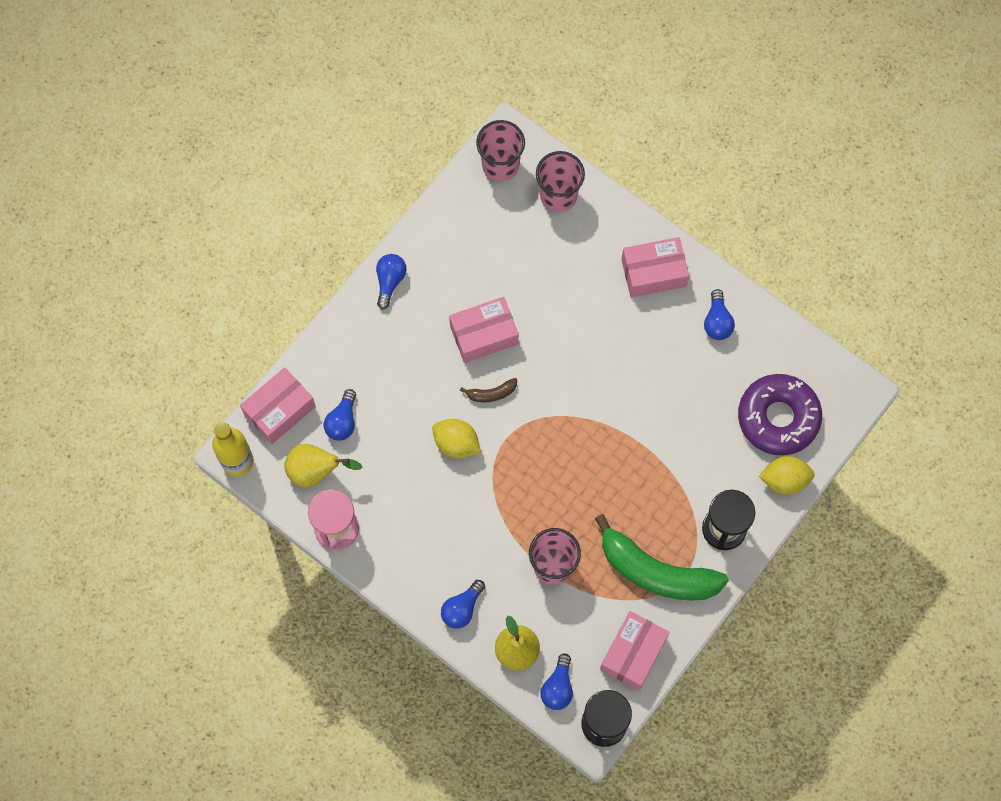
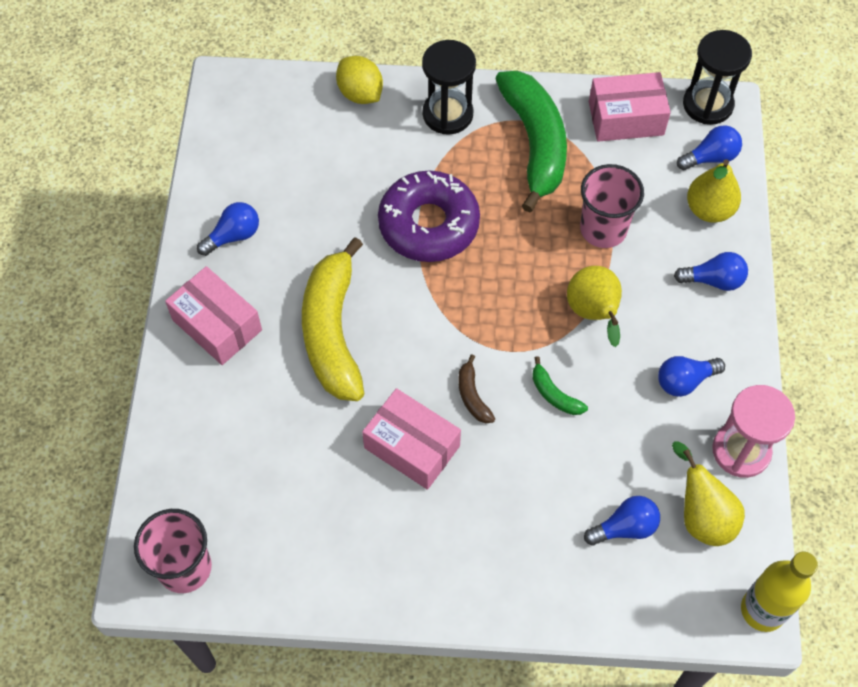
camera: 125 degrees left, 10 degrees down
pink box [240,367,316,444] -> none
blue light bulb [376,254,407,310] -> blue light bulb moved to [658,356,725,397]
yellow lemon [432,419,481,458] -> green banana [533,356,588,415]
brown banana [460,378,517,402] -> brown banana turned 150 degrees counterclockwise [458,354,495,423]
pink cup [536,151,585,212] -> none
purple donut [738,374,822,455] -> purple donut moved to [378,171,480,262]
none -> yellow banana [302,237,364,401]
none -> yellow pear [567,266,622,347]

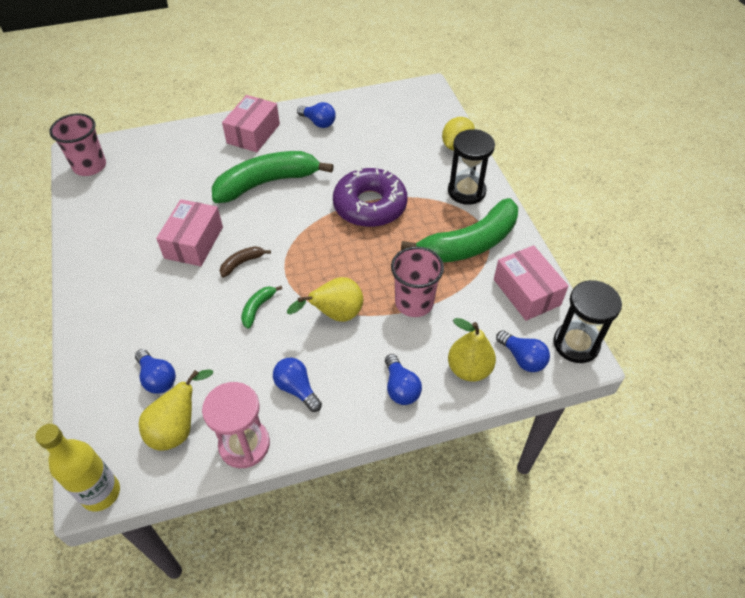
camera: 70 degrees right, 10 degrees down
yellow banana [302,237,364,401] -> green banana [212,151,334,203]

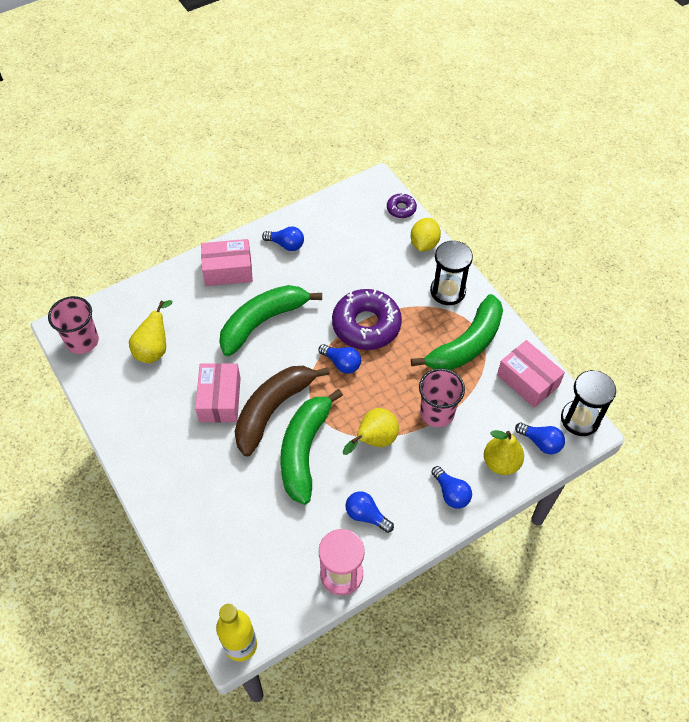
camera: 15 degrees left, 5 degrees up
blue light bulb [135,349,176,394] -> blue light bulb moved to [319,344,361,374]
yellow pear [139,370,213,451] -> yellow pear moved to [129,300,173,363]
brown banana [220,246,271,277] -> brown banana [235,366,330,456], size x2.42
pink box [222,95,280,152] -> pink box turned 75 degrees clockwise [201,239,253,286]
green banana [241,286,282,329] -> green banana [280,389,343,505], size x2.42
none -> purple donut [387,193,417,218]

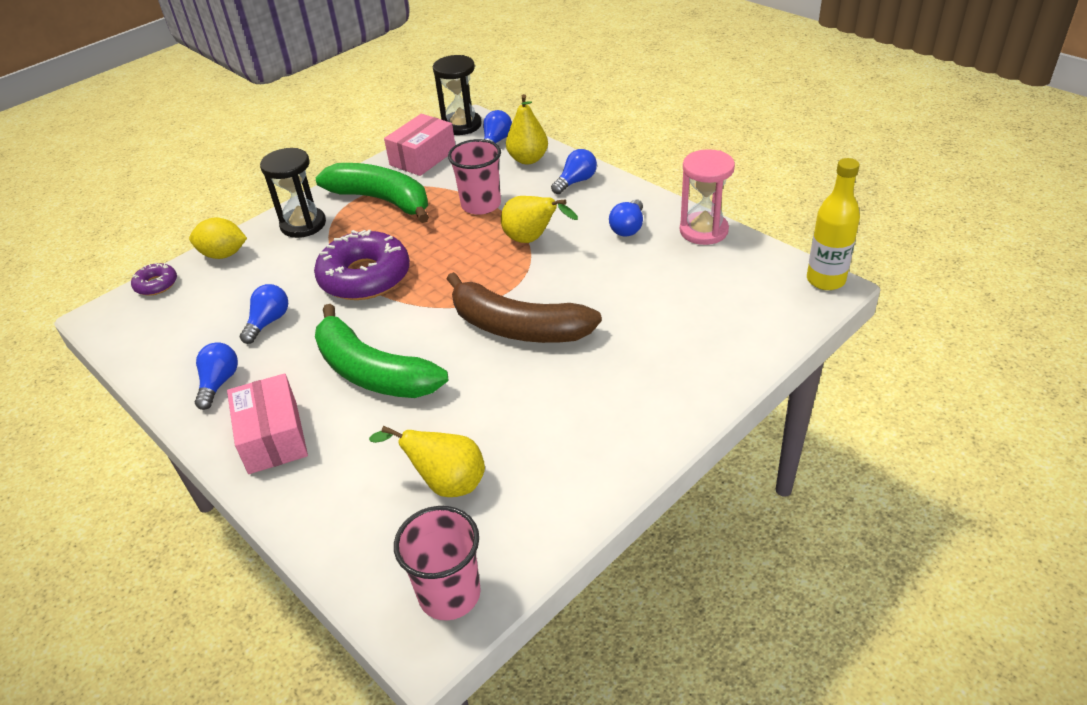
camera: 100 degrees left, 15 degrees down
pink box [195,363,241,422] -> none
green banana [280,389,343,505] -> none
blue light bulb [319,344,361,374] -> blue light bulb moved to [240,284,288,344]

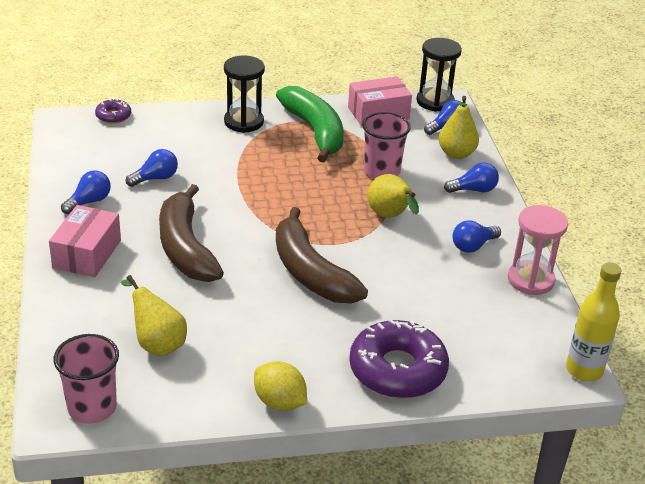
camera: 30 degrees right, 5 degrees down
yellow lemon [189,217,247,259] -> yellow lemon moved to [254,361,307,411]
purple donut [314,230,410,300] -> purple donut moved to [349,319,449,398]
green banana [315,304,448,398] -> brown banana [159,184,224,282]

